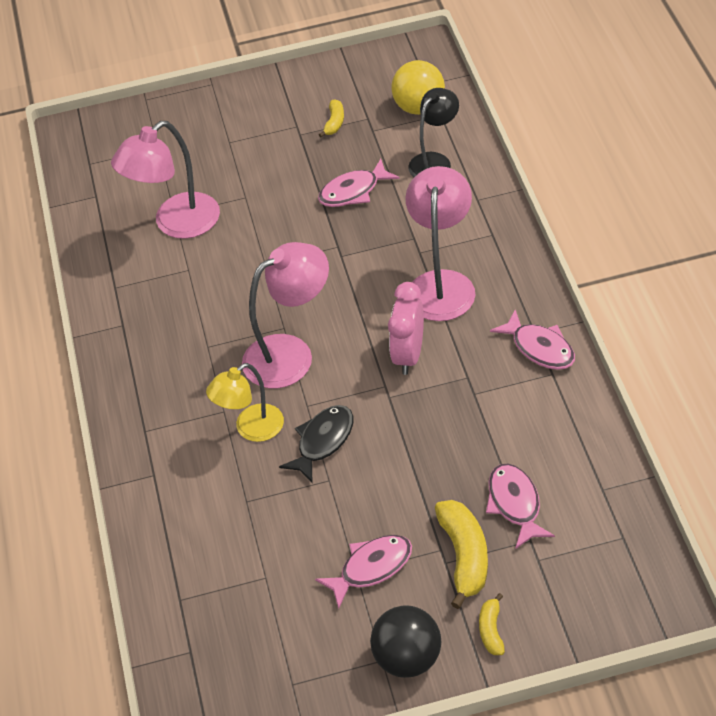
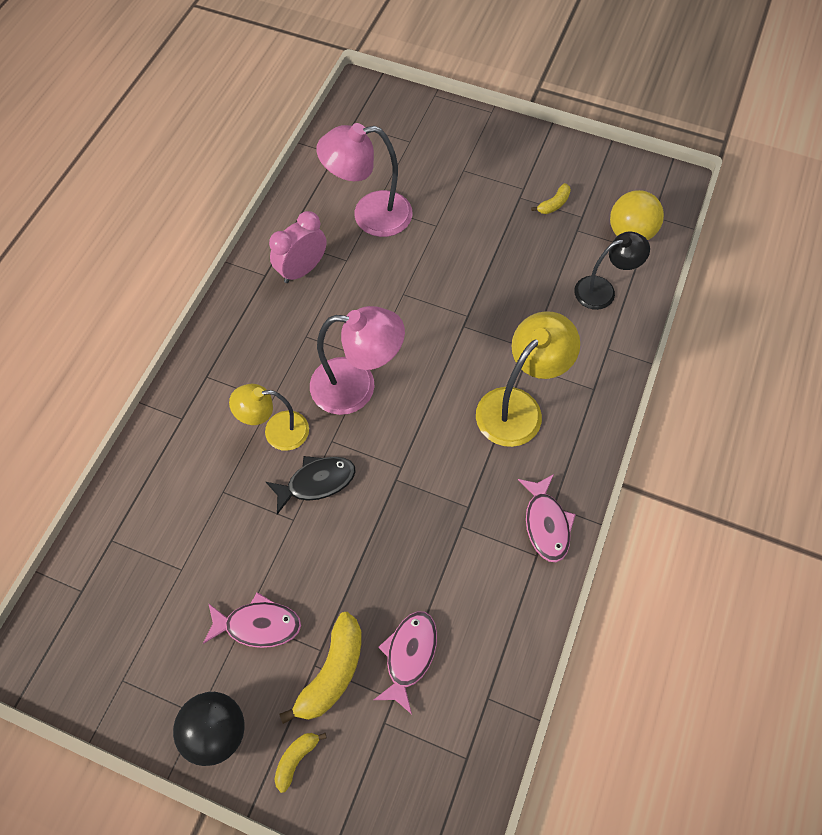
camera: 30 degrees right, 15 degrees up
pink fish [318,159,400,207] -> none
pink clock [388,282,424,375] -> pink clock moved to [269,211,327,283]
pink lamp [405,166,475,321] -> yellow lamp [476,311,580,447]

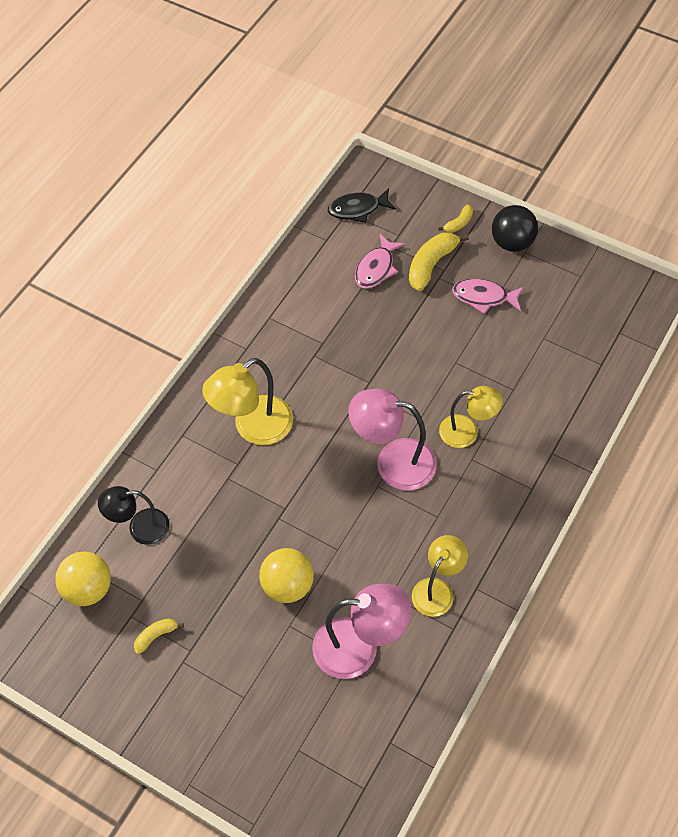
camera: 170 degrees left, 5 degrees down
black fish [266,456,356,515] -> black fish moved to [328,188,396,223]
pink clock [269,211,327,283] -> yellow lamp [412,535,468,617]
pink fish [518,474,576,562] -> none
none -> yellow ball [259,548,314,603]

